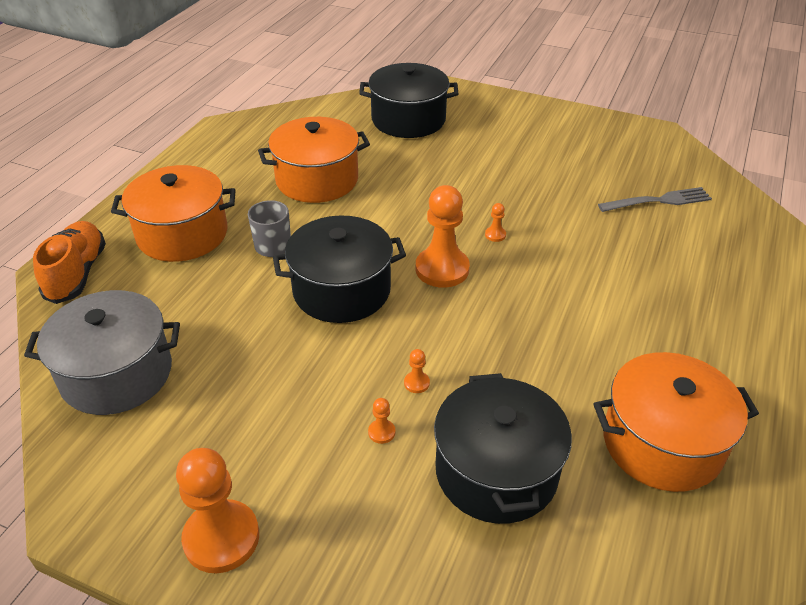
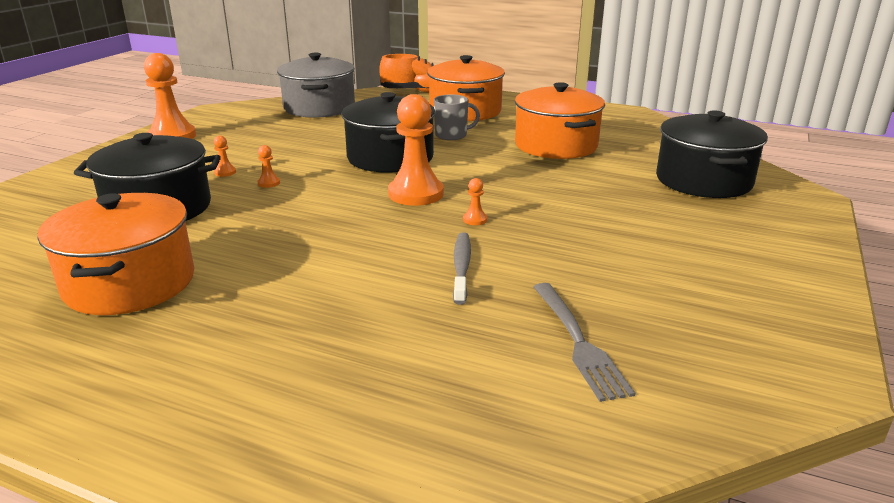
camera: 90 degrees right, 15 degrees down
none -> grey toothbrush [453,232,471,305]

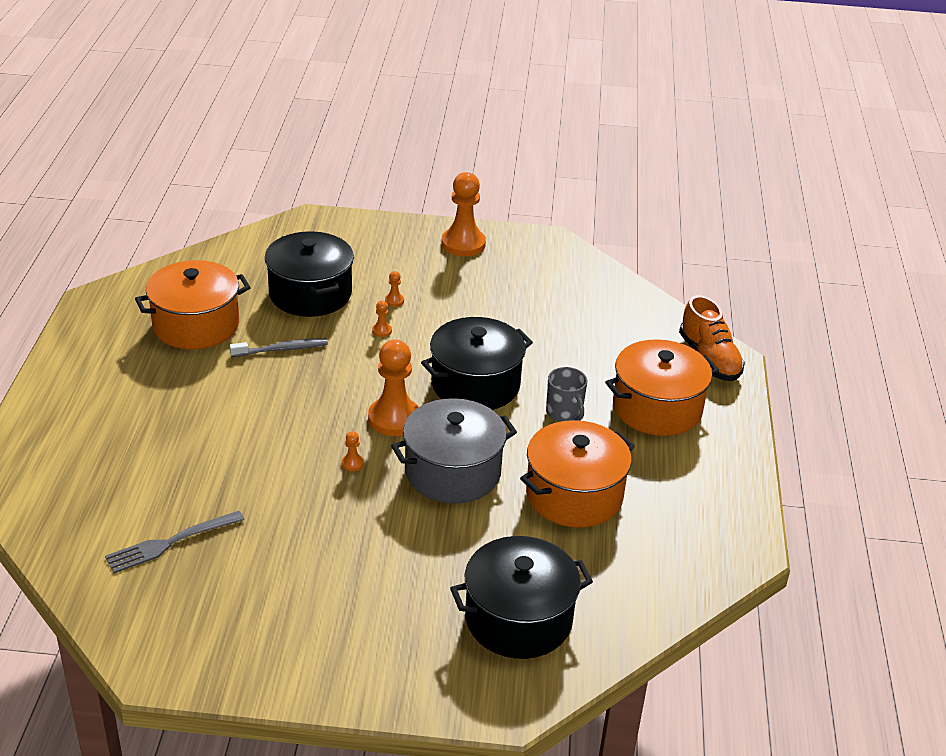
camera: 70 degrees right, 10 degrees up
grey pot [277,53,355,118] -> grey pot moved to [391,398,517,503]
grey toothbrush [453,232,471,305] -> grey toothbrush moved to [230,338,328,357]

